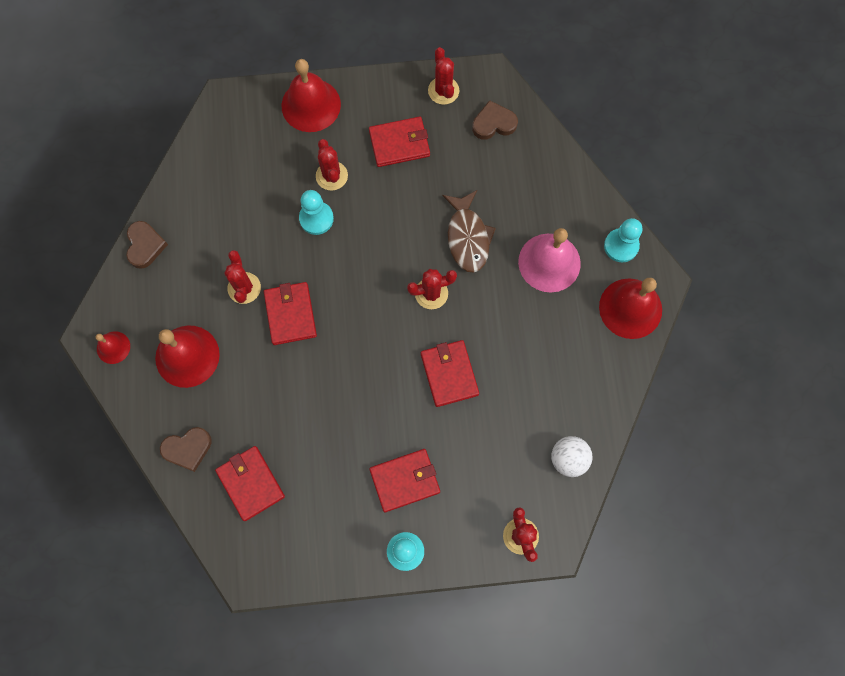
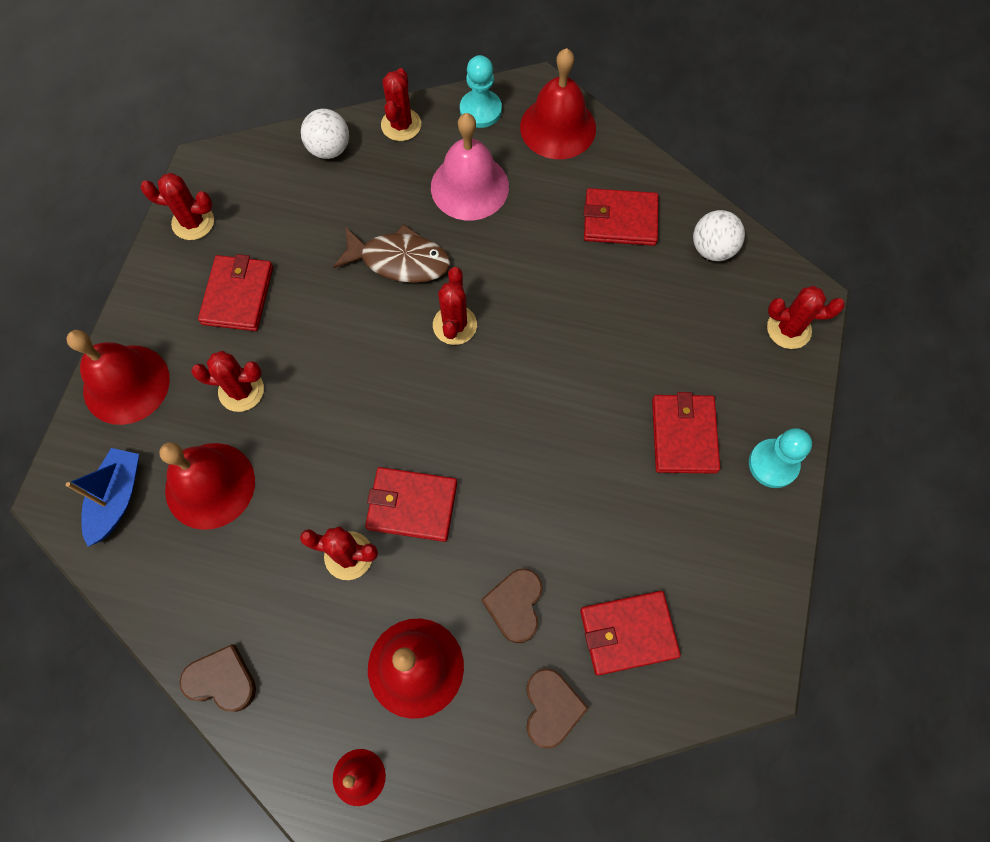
camera: 70 degrees left, 5 degrees down
turquoise pawn [299,190,334,235] -> none
red wallet [421,340,479,407] -> red wallet moved to [584,188,658,246]
brown heart [472,100,518,140] -> brown heart moved to [481,569,542,643]
none -> blue boat [66,448,139,547]
none -> red bell [159,442,255,530]
none -> white ball [301,109,349,159]
none -> red cactus [381,68,421,141]

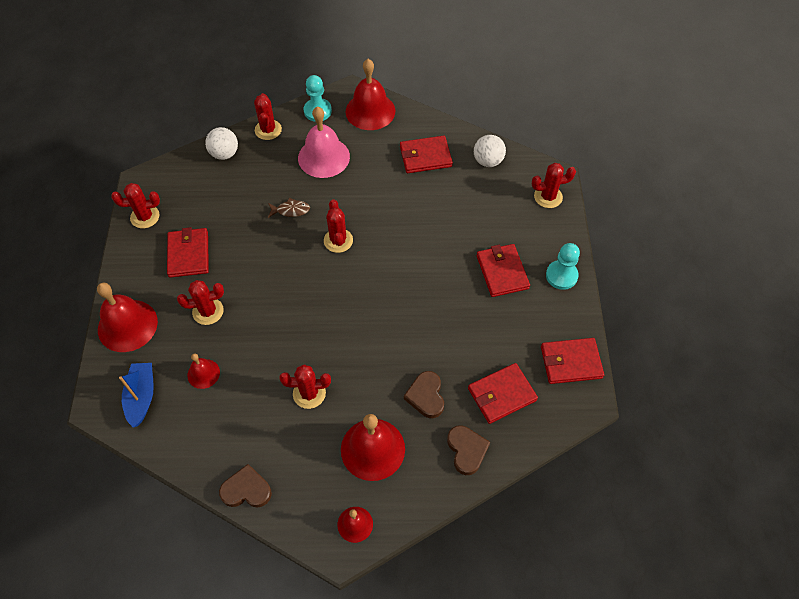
camera: 15 degrees left, 10 degrees down
red bell [159,442,255,530] -> red bell [187,354,220,389], size x0.53
brown fish [333,224,450,283] -> brown fish [268,198,310,218], size x0.55
red wallet [365,467,457,542] -> red wallet moved to [541,338,604,384]

